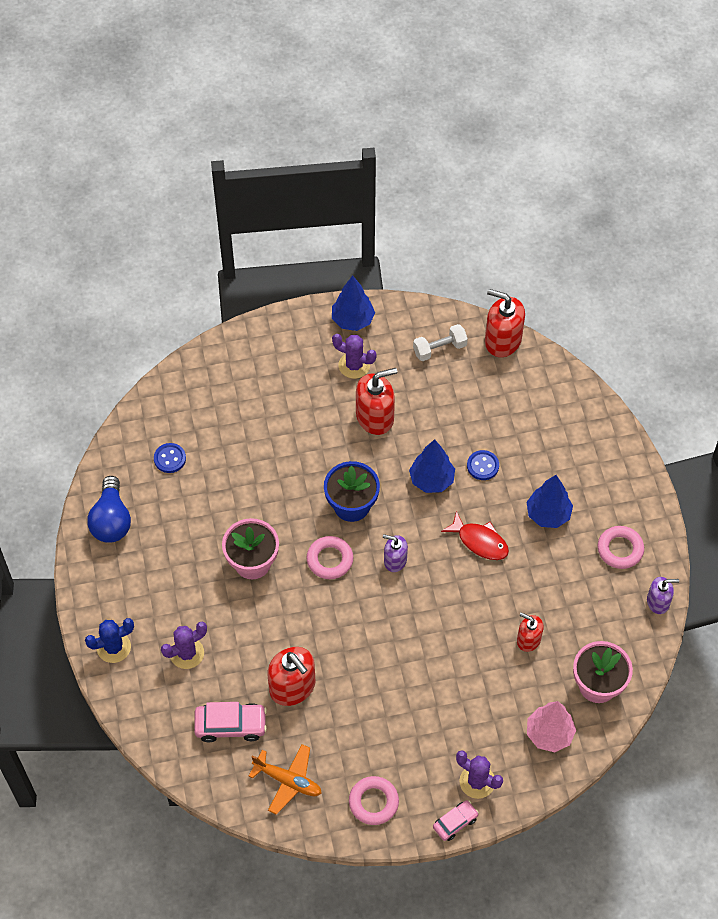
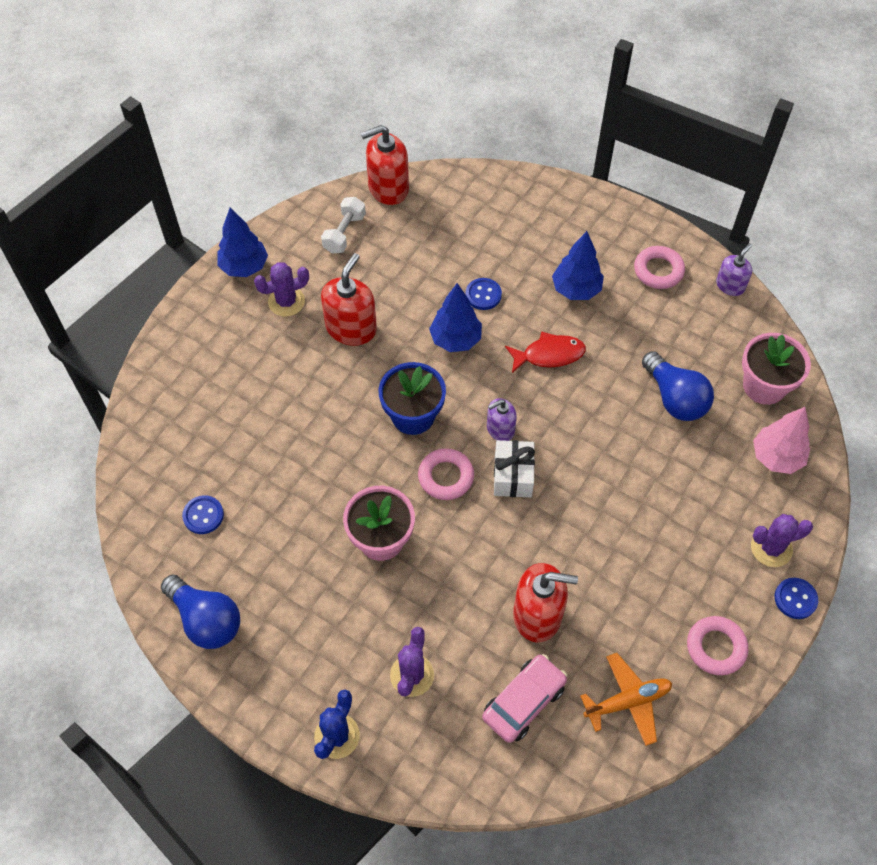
camera: 45 degrees left, 0 degrees up
pink car [433,800,479,841] -> blue button [775,578,818,619]
red soap dispenser [517,612,544,652] -> blue light bulb [642,351,714,421]
none -> white gift [494,440,535,497]

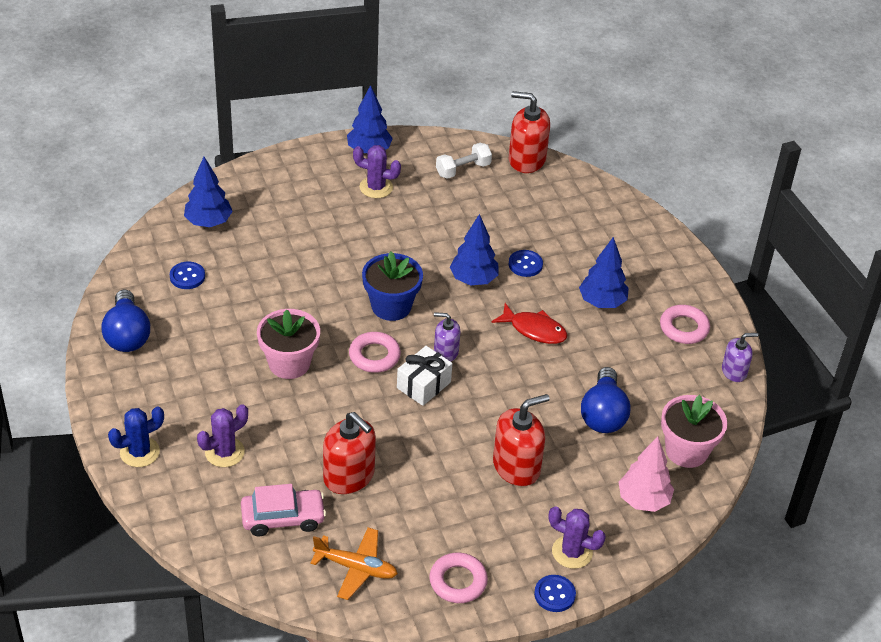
camera: 35 degrees right, 15 degrees down
red soap dispenser [321,253,377,346] -> red soap dispenser moved to [493,394,550,486]
none -> blue tree [184,157,233,227]

